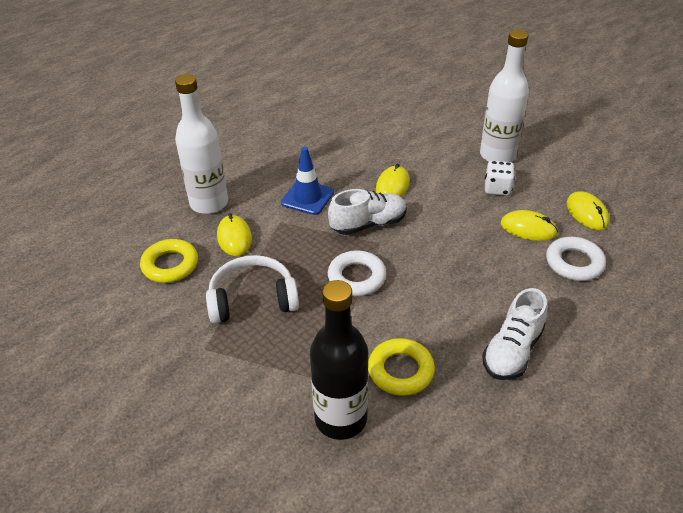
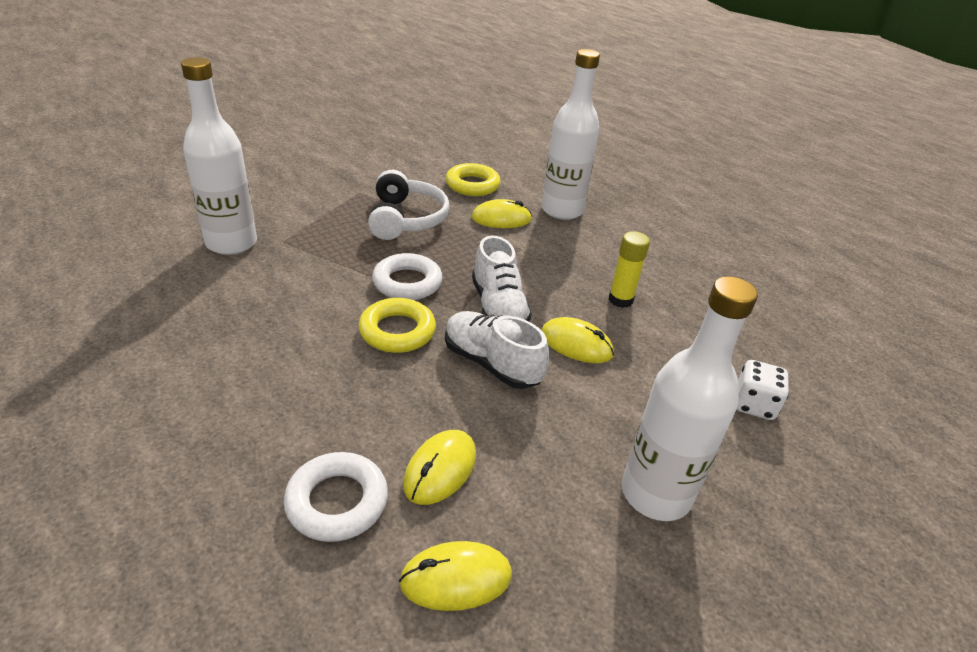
camera: 95 degrees right, 5 degrees down
blue traffic cone [281,147,334,215] -> none
black bottle [310,280,368,440] -> white bottle [181,57,257,255]
yellow ring [368,338,435,396] -> yellow ring moved to [358,298,436,353]
white shoe [482,288,547,380] -> white shoe moved to [445,311,549,389]
white dice [485,161,515,196] -> white dice moved to [737,360,789,420]
none -> yellow glue stick [608,231,650,308]

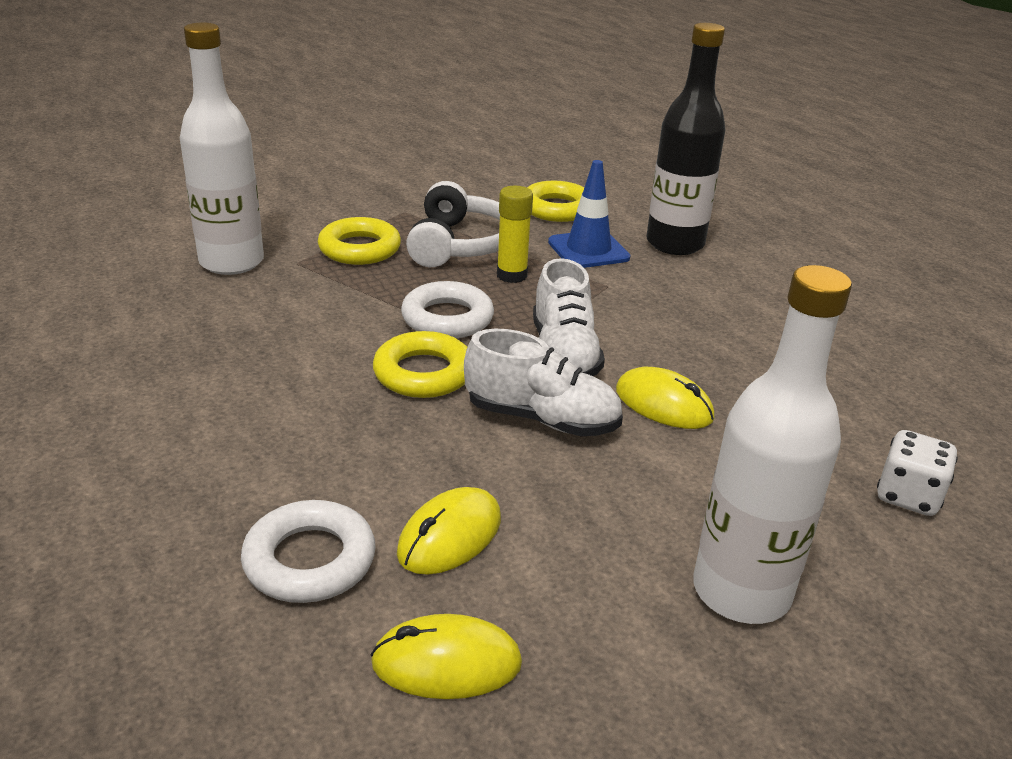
camera: 10 degrees right, 5 degrees down
white shoe [445,311,549,389] -> white shoe turned 150 degrees clockwise [464,329,623,436]
yellow mouse [471,199,532,228] -> blue traffic cone [548,160,630,268]
white bottle [541,49,600,220] -> black bottle [647,23,726,255]
yellow glue stick [608,231,650,308] -> yellow glue stick moved to [497,186,533,283]
none -> yellow ring [318,217,401,265]

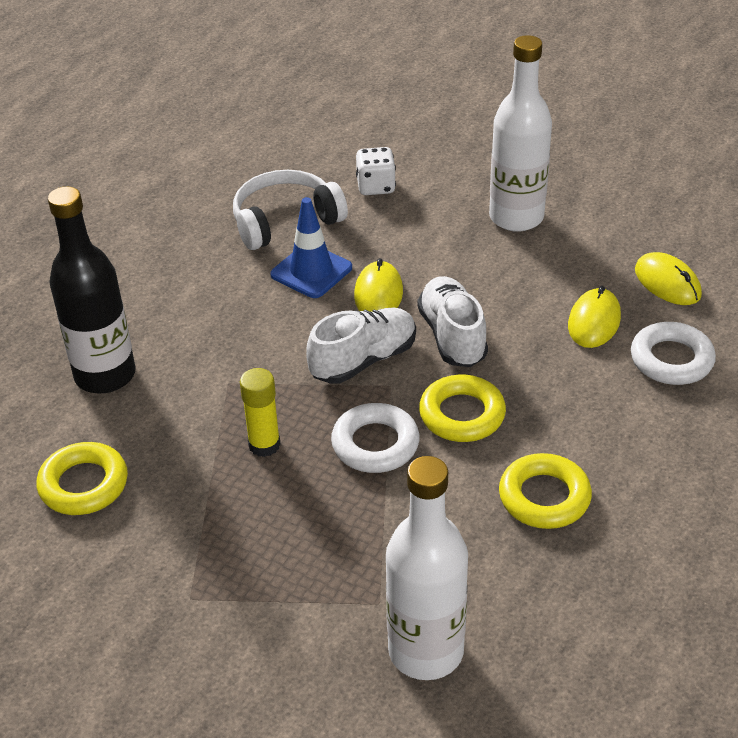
camera: 120 degrees left, 10 degrees up
yellow ring [318,217,401,265] -> yellow ring moved to [499,453,592,529]
yellow mouse [397,487,501,575] -> yellow mouse turned 75 degrees counterclockwise [568,286,621,348]
white headphones [406,181,500,267] -> white headphones moved to [233,170,348,250]
blue traffic cone [548,160,630,268] -> blue traffic cone moved to [270,197,352,298]

